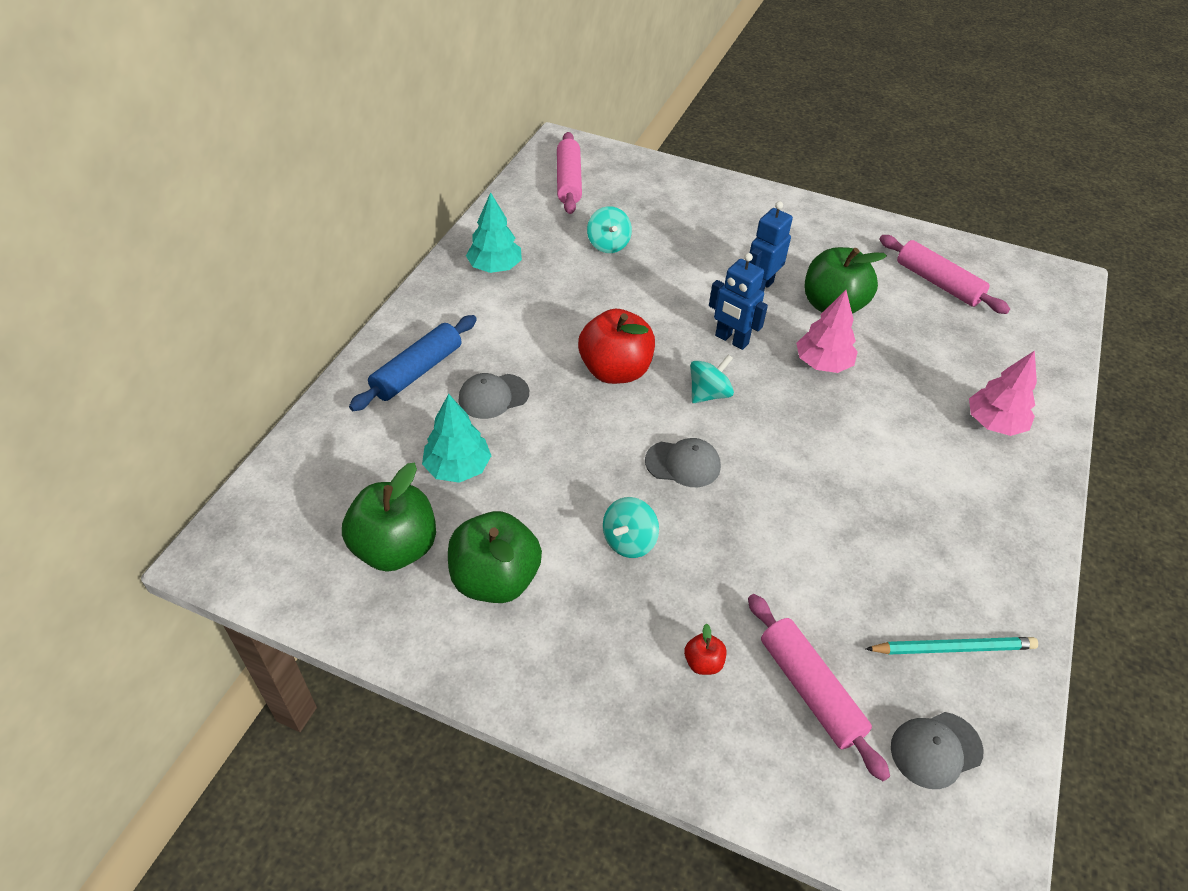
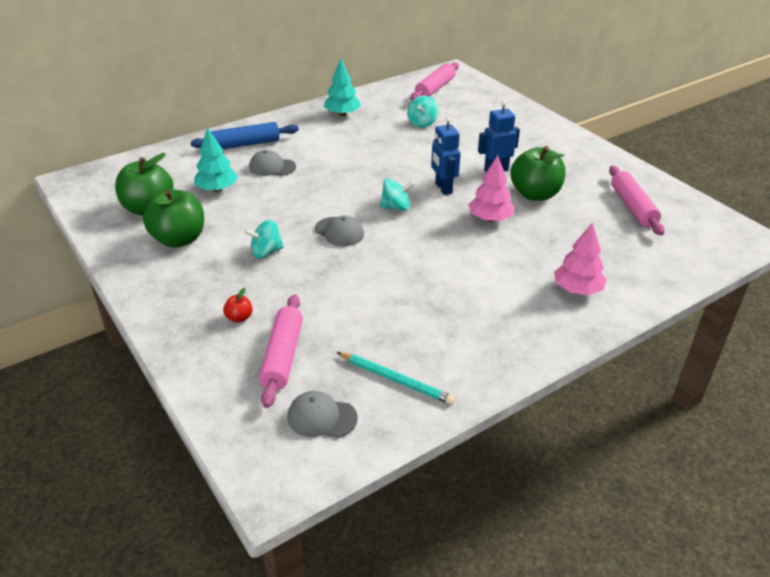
camera: 35 degrees right, 10 degrees down
red apple [578,309,655,384] -> none

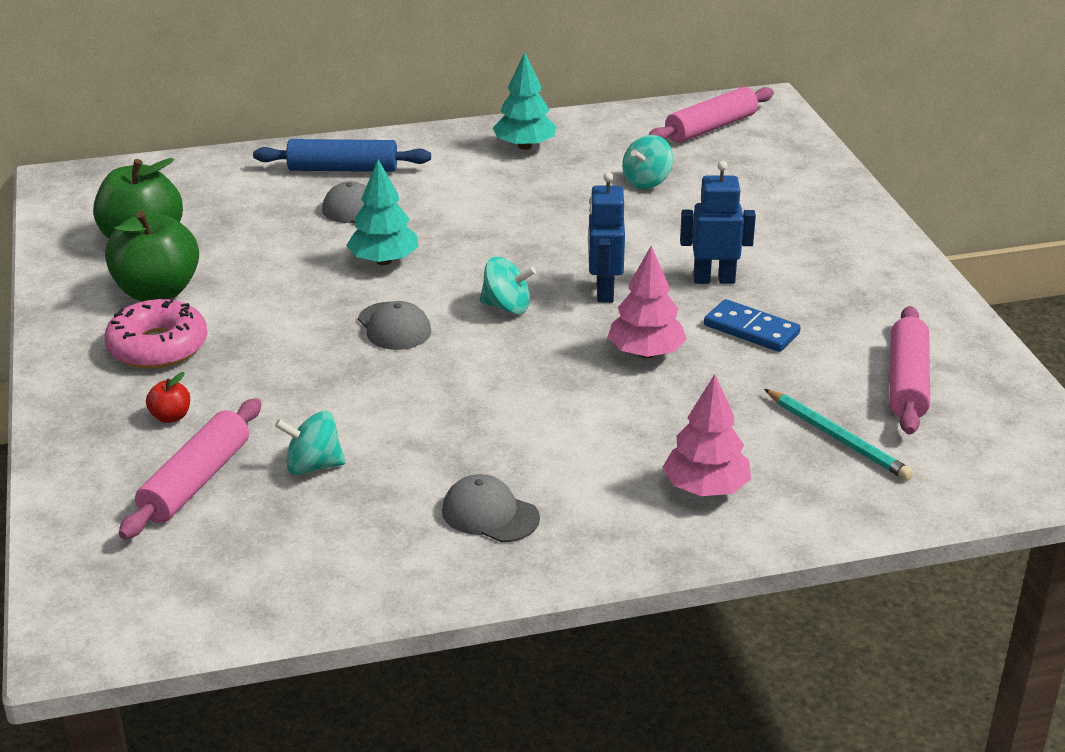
camera: 20 degrees right, 5 degrees down
turquoise tree [194,127,238,192] -> turquoise tree moved to [346,159,419,265]
turquoise spinning top [244,220,284,258] -> turquoise spinning top moved to [275,411,346,475]
grey cap [287,391,358,438] -> grey cap moved to [442,474,540,542]
turquoise pencil [337,352,455,405] -> turquoise pencil moved to [764,389,913,480]
green apple [510,146,566,201] -> blue domino [704,299,801,352]
none -> pink donut [104,297,207,369]

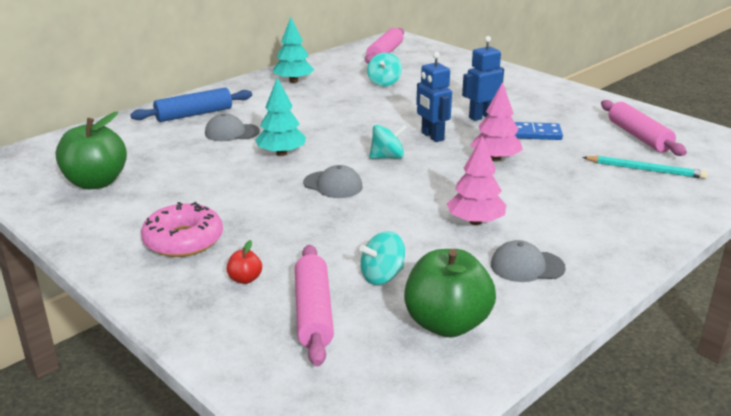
camera: 30 degrees left, 5 degrees down
green apple [105,211,199,302] -> green apple moved to [404,249,496,337]
pink tree [663,374,751,496] -> pink tree moved to [447,136,506,225]

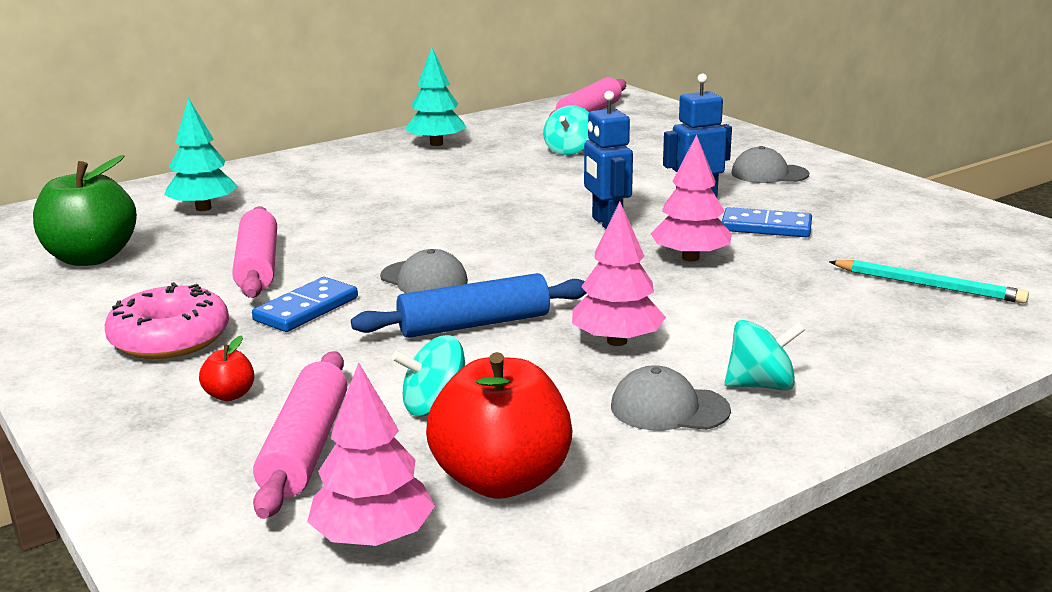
camera: 10 degrees right, 5 degrees down
blue rolling pin [130,87,252,122] -> blue rolling pin moved to [351,273,586,338]
grey cap [205,114,260,141] -> grey cap moved to [731,146,809,183]
turquoise tree [255,78,306,156] -> turquoise tree moved to [164,98,238,211]
turquoise spinning top [369,124,407,159] -> turquoise spinning top moved to [725,320,805,390]
green apple [404,249,496,337] -> red apple [426,352,573,499]
pink rolling pin [601,100,687,156] -> pink rolling pin moved to [232,206,277,298]
none -> blue domino [252,277,358,332]
none -> pink tree [307,363,435,546]

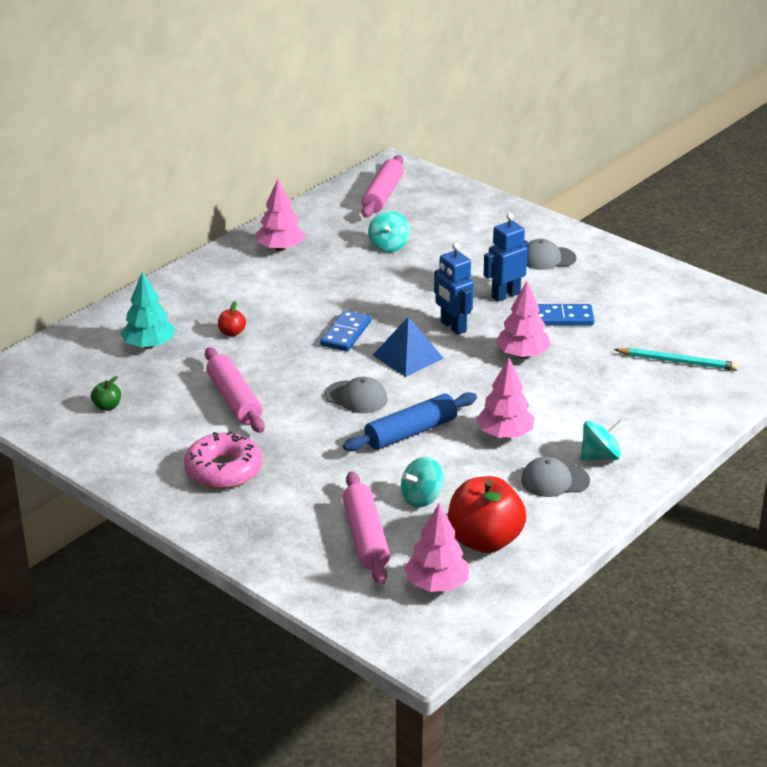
camera: 15 degrees left, 10 degrees up
green apple [33,155,137,266] -> green apple [91,376,121,411], size x0.43
red apple [199,335,254,401] -> red apple moved to [218,301,246,336]
blue domino [252,277,358,332] -> blue domino moved to [321,310,371,351]
turquoise tree [405,47,467,146] -> pink tree [256,179,305,251]
none -> blue pyramid [372,316,444,377]

